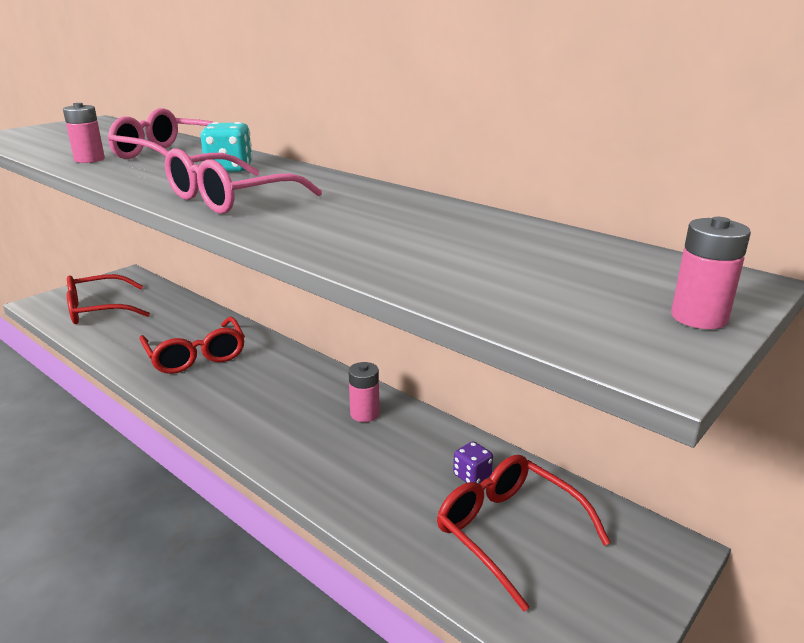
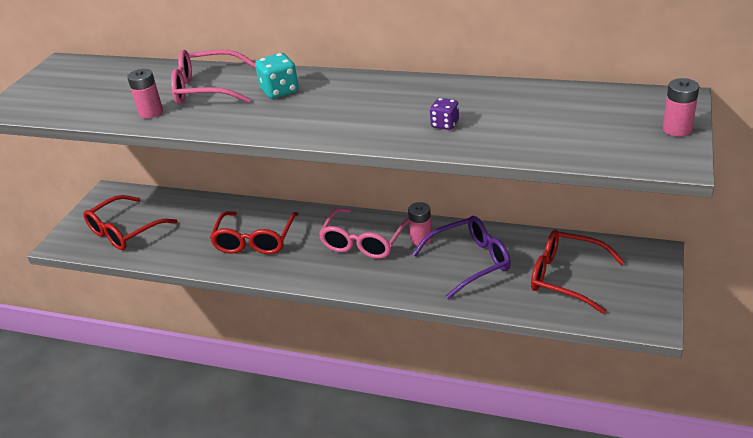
camera: 20 degrees left, 10 degrees up
red glasses [139,317,245,374] -> red glasses turned 60 degrees clockwise [210,211,299,254]
pink glasses [165,148,322,214] -> pink glasses moved to [319,208,409,259]
purple dice [453,441,493,484] -> purple dice moved to [430,98,459,130]
none -> purple glasses [412,216,511,299]

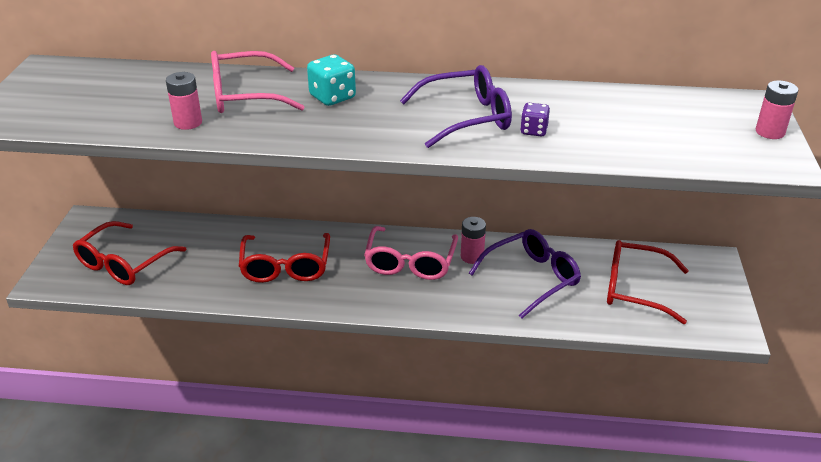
camera: 15 degrees left, 0 degrees up
none -> purple glasses [400,65,512,148]

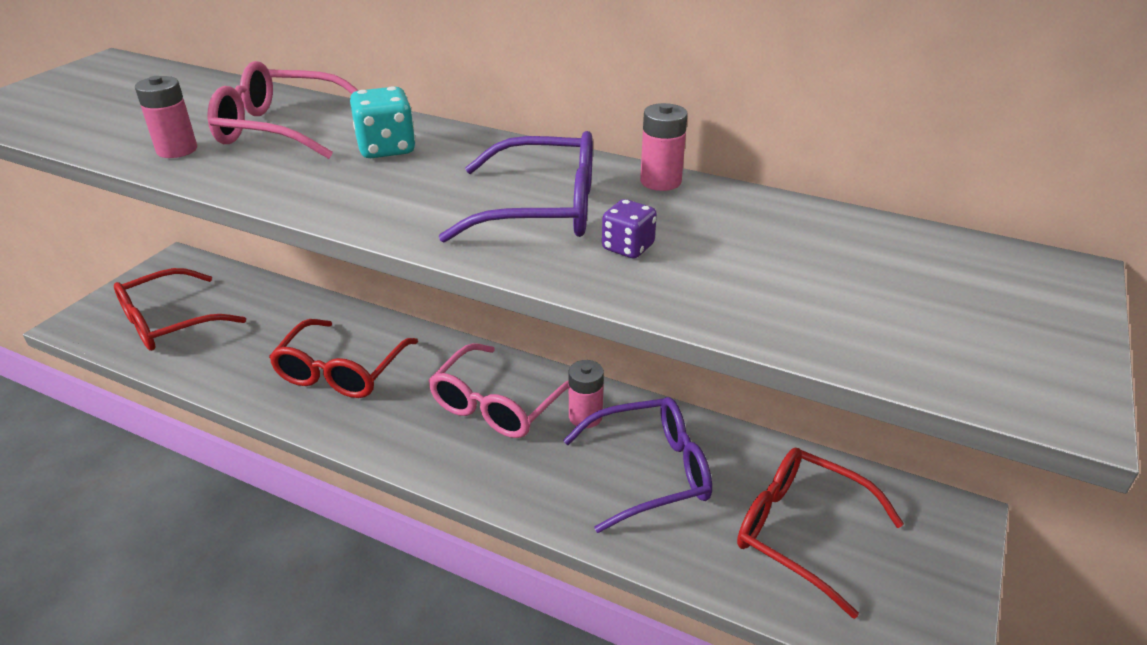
camera: 20 degrees right, 0 degrees up
pink battery [756,81,799,139] -> pink battery moved to [640,103,688,191]

